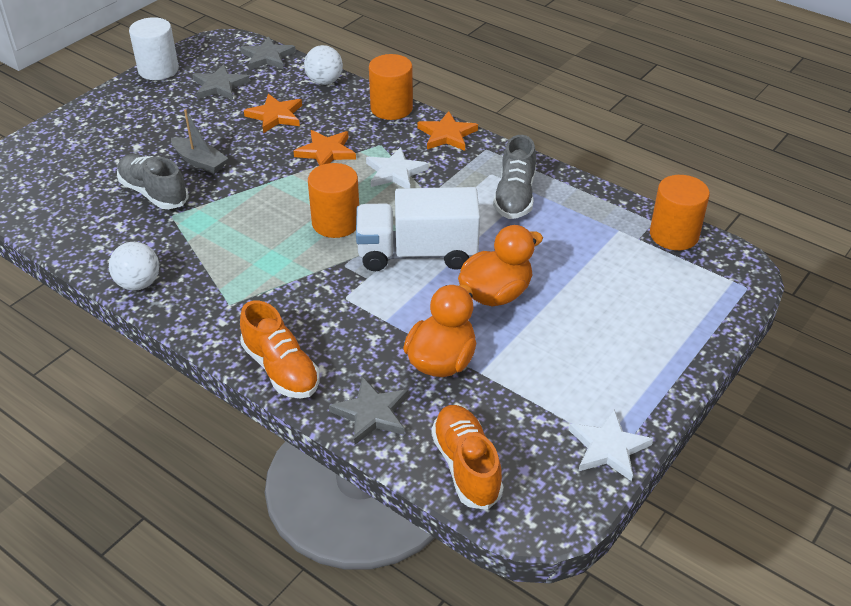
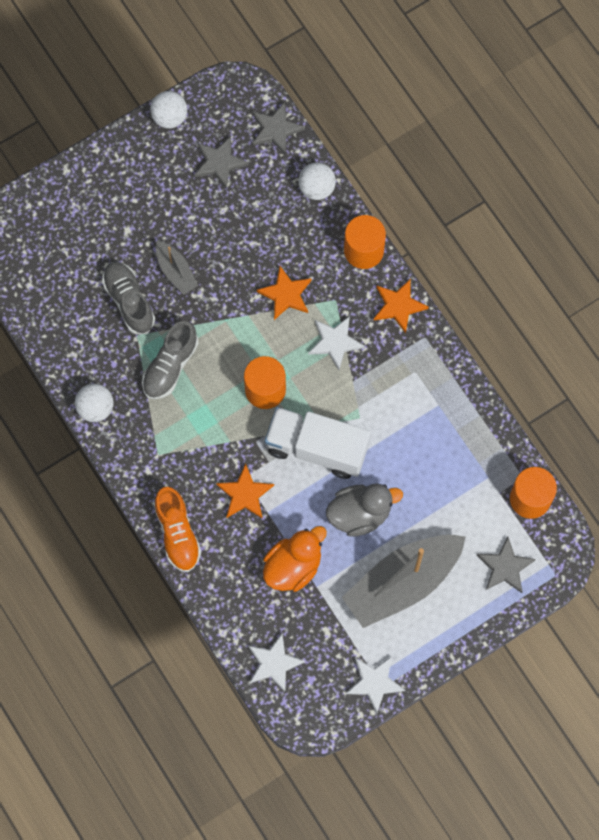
camera: 20 degrees right, 30 degrees up
white cylinder [129,17,179,80] -> white ball [150,91,187,128]
orange star [244,94,302,133] -> orange star moved to [216,463,274,519]
grey star [329,376,408,445] -> grey star moved to [477,537,536,593]
orange shoe [431,405,503,510] -> white star [248,634,305,692]
orange duck [458,225,543,307] -> grey duck [326,483,403,537]
grey shoe [493,135,536,219] -> grey shoe moved to [142,321,198,399]
none -> grey boat [342,535,466,628]

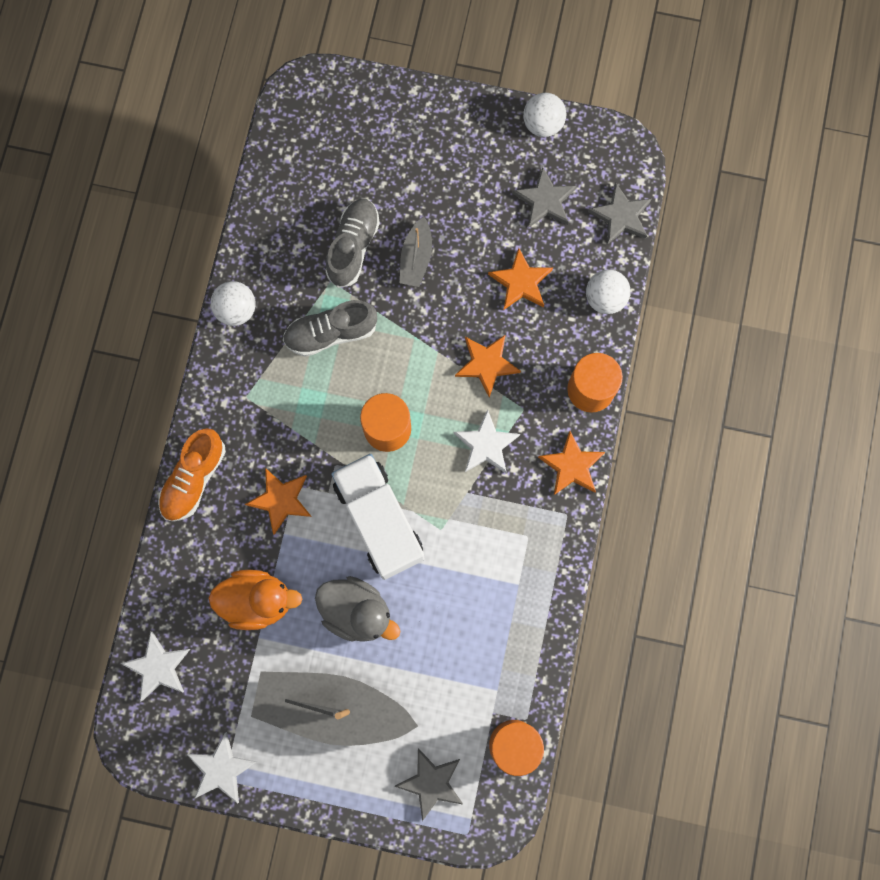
camera: 45 degrees right, 5 degrees up
none -> orange star [488,248,553,310]

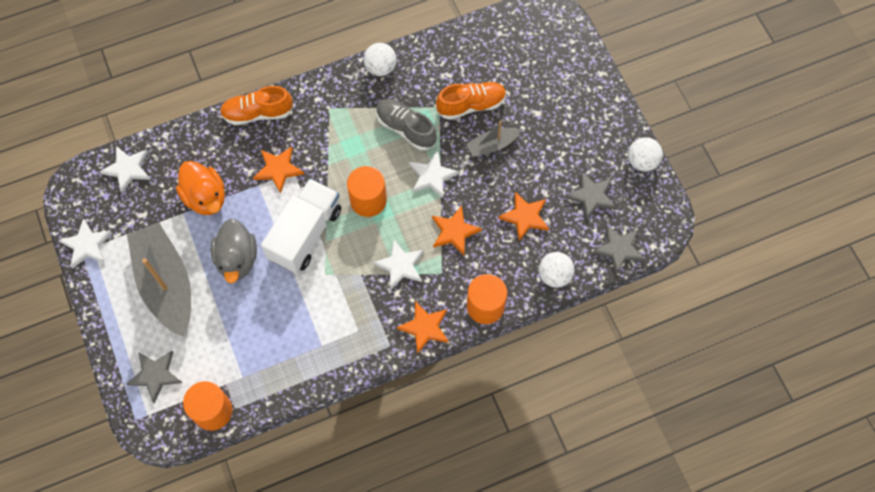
camera: 55 degrees right, 10 degrees down
grey shoe [325,199,380,288] -> orange shoe [436,82,506,120]
none -> white star [409,151,459,198]

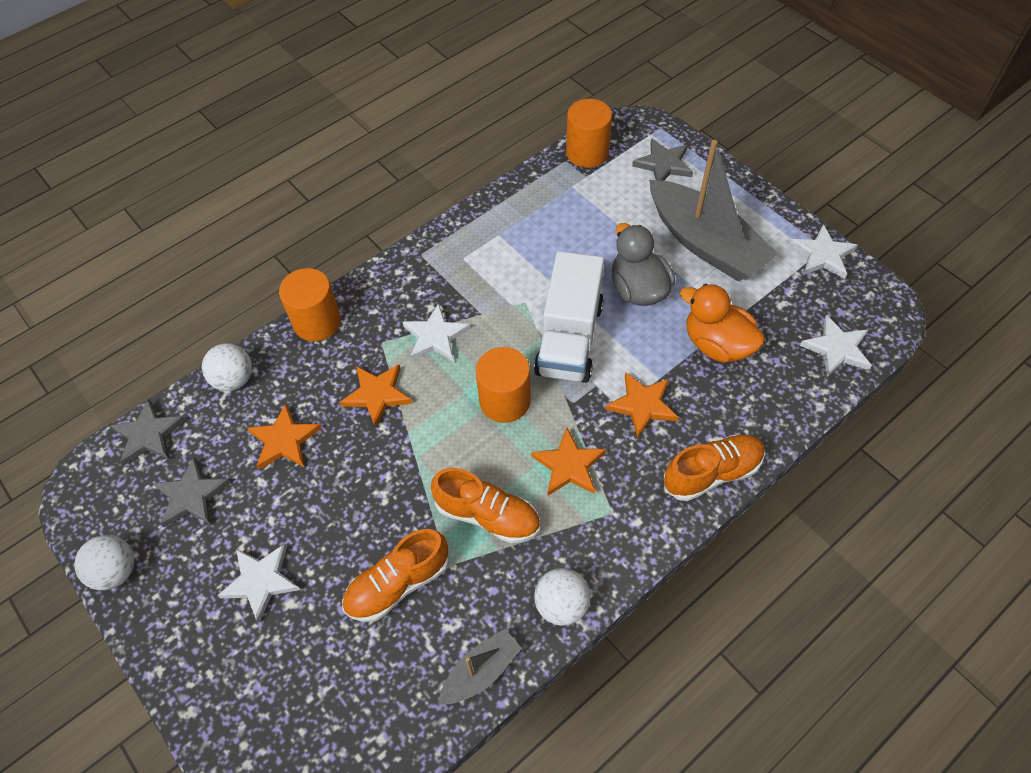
camera: 165 degrees right, 10 degrees down
grey shoe [376,99,437,151] -> orange shoe [431,468,540,543]
orange star [397,301,449,354] -> orange star moved to [531,428,606,495]
white star [409,151,459,198] -> white star moved to [217,544,301,622]
grey boat [467,121,521,157] -> grey boat moved to [439,629,522,704]

